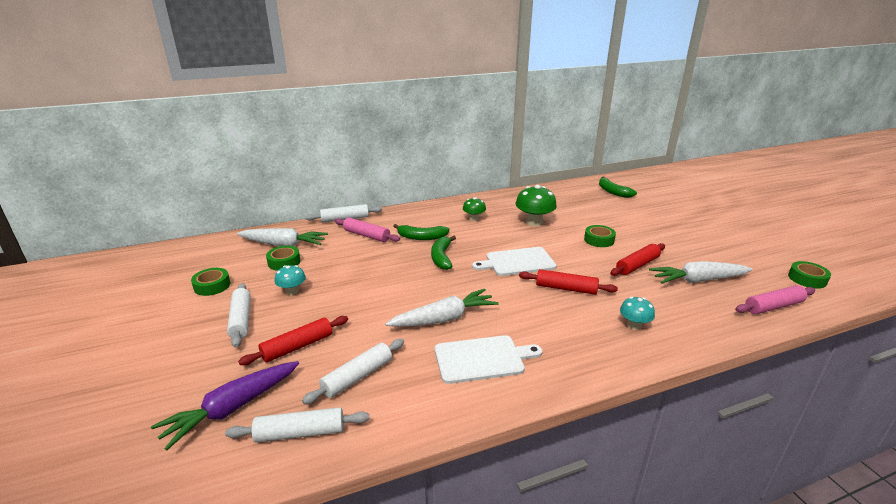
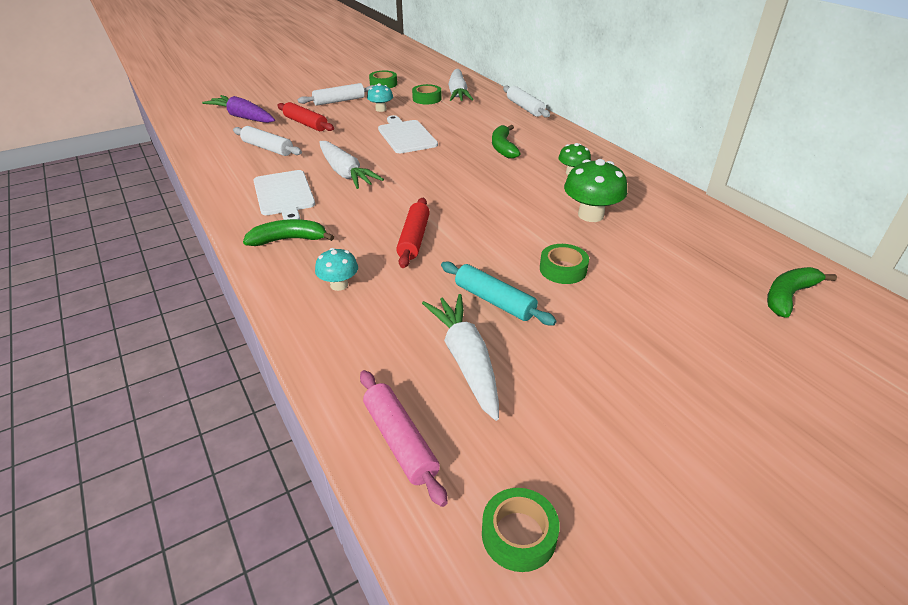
camera: 80 degrees right, 10 degrees up
white rolling pin [225,407,369,443] -> none
pink rolling pin [335,218,400,242] -> none
green banana [431,236,456,270] -> green banana moved to [243,219,334,246]
white cutting board [472,247,557,276] -> white cutting board moved to [378,115,438,153]
red rolling pin [610,243,665,276] -> turquoise rolling pin [441,261,556,325]

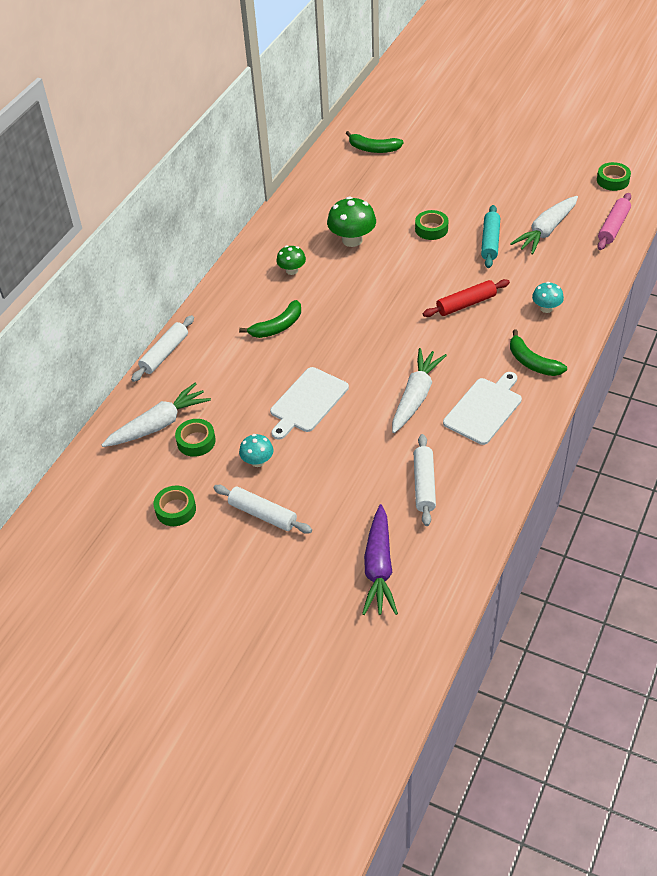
camera: 120 degrees left, 10 degrees up
red rolling pin [277,102,334,131] -> none

